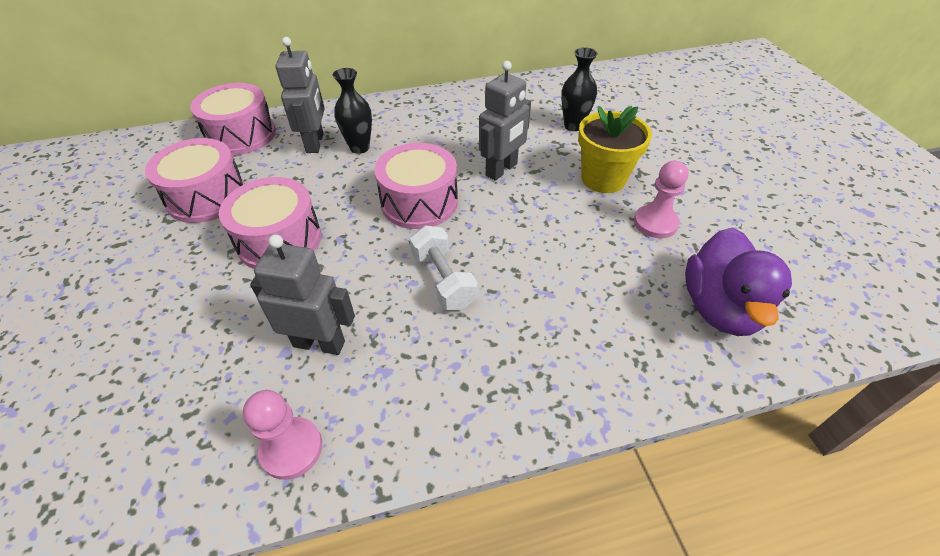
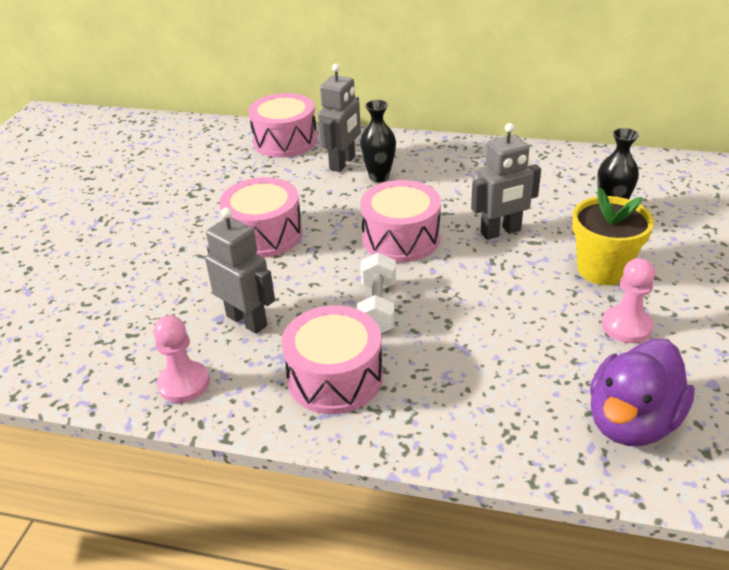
camera: 30 degrees right, 10 degrees down
pink drum [145,138,245,223] -> pink drum moved to [281,305,383,414]

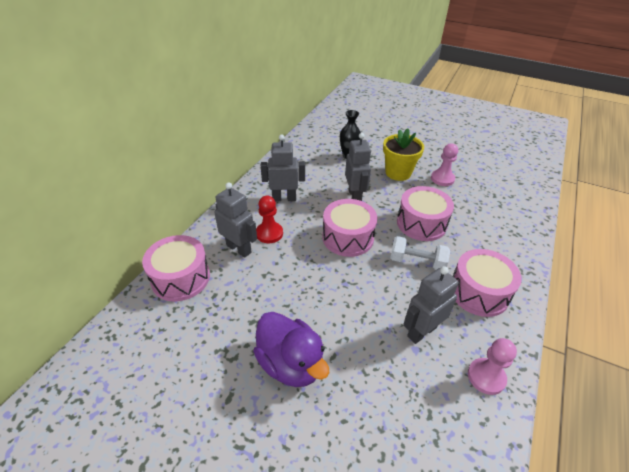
camera: 80 degrees left, 5 degrees up
pink drum [219,177,303,258] -> pink drum moved to [397,186,454,241]
black vase [360,100,396,182] -> red pawn [256,196,283,243]
purple duck [590,339,695,446] -> purple duck moved to [253,312,329,387]
none -> grey robot [261,135,305,201]

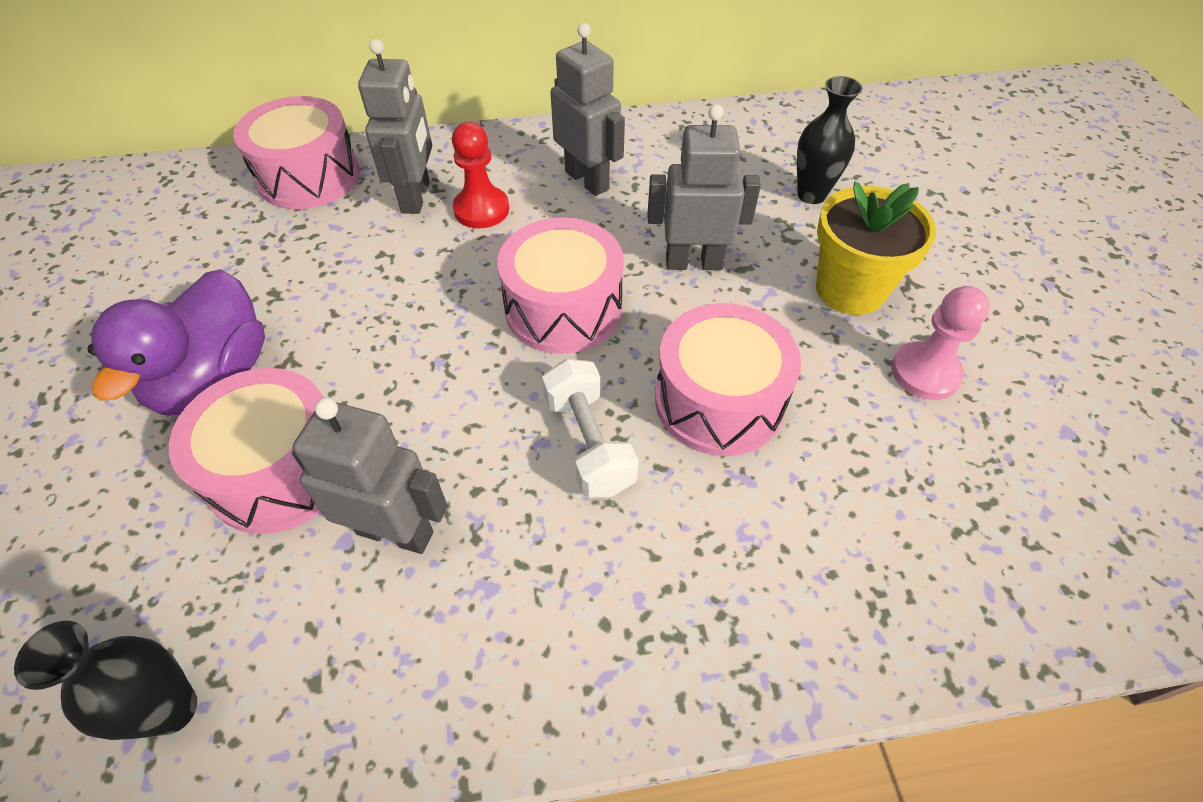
camera: 55 degrees right, 10 degrees up
grey robot [345,133,371,201] -> grey robot turned 135 degrees counterclockwise [647,104,761,270]
pink drum [453,249,522,317] -> pink drum moved to [169,368,324,534]
pink pawn [468,338,517,395] -> none
none -> black vase [14,621,197,740]

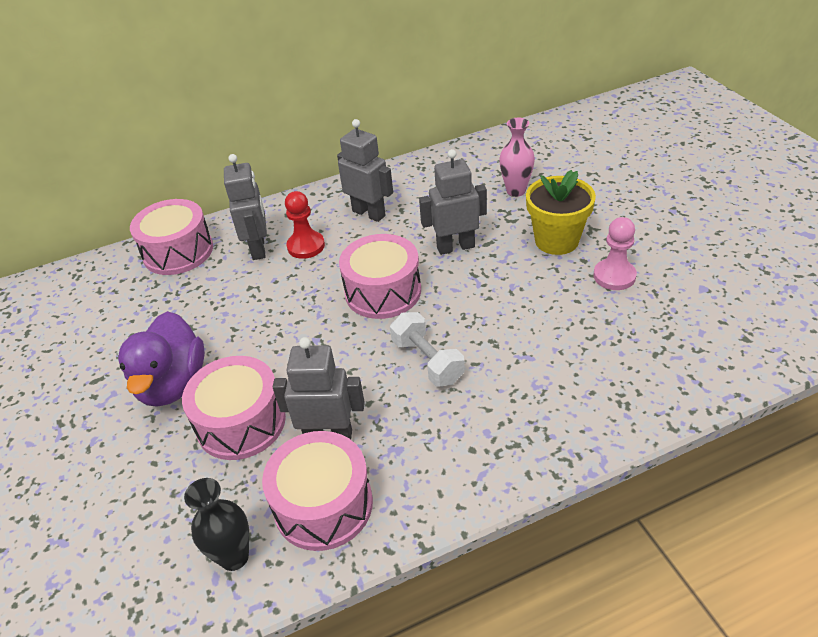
camera: 10 degrees left, 10 degrees down
pink drum [655,303,801,456] -> pink drum moved to [262,431,373,551]
black vase [797,76,863,204] -> pink vase [499,118,535,197]

